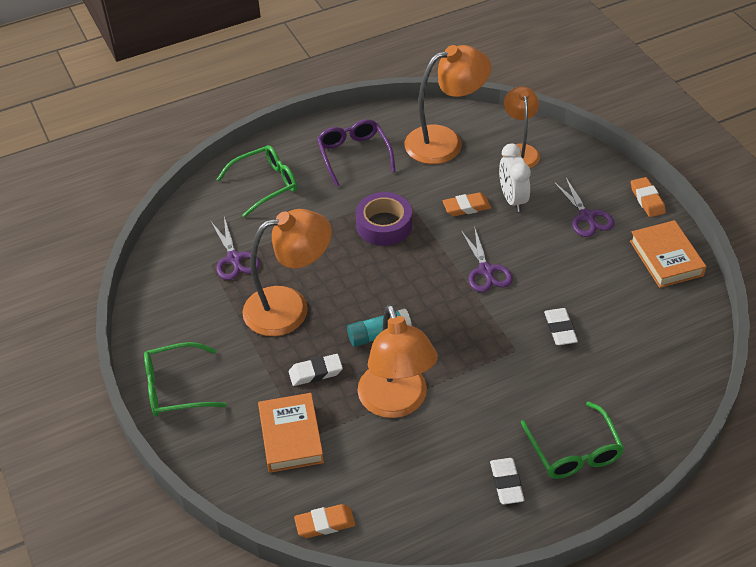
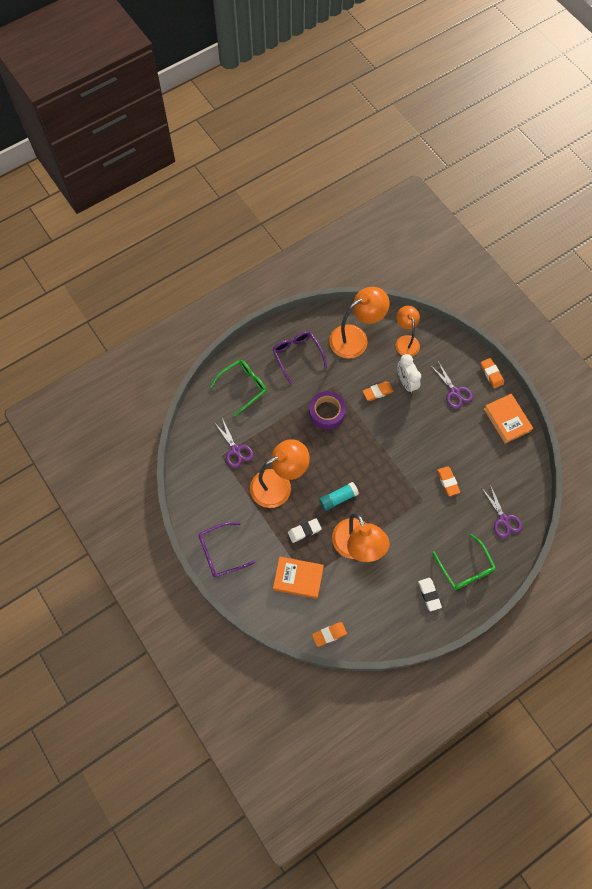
camera: 10 degrees left, 20 degrees up
green glasses [144,342,227,417] -> purple glasses [199,522,255,577]
orange book [258,393,324,473] -> orange book turned 60 degrees counterclockwise [273,556,324,599]
purple scissors [461,226,513,292] -> purple scissors moved to [481,484,523,539]
white eraser [544,308,578,345] -> orange eraser [437,466,460,496]

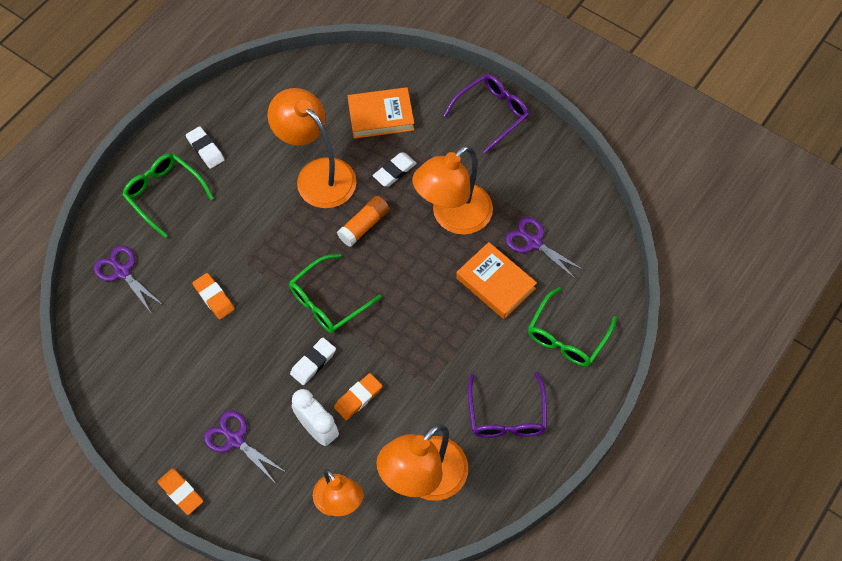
camera: 160 degrees right, 5 degrees down
purple glasses [272,331,327,384] -> purple glasses turned 45 degrees clockwise [468,372,547,438]
purple tape [309,391,346,429] -> none
orange eraser [312,622,347,647] -> none
turquoise glue stick [319,482,359,511] -> orange glue stick [337,196,390,247]
orange book [484,394,533,444] -> orange book moved to [456,242,537,319]
none -> green glasses [289,254,381,333]
none -> white eraser [290,337,336,385]

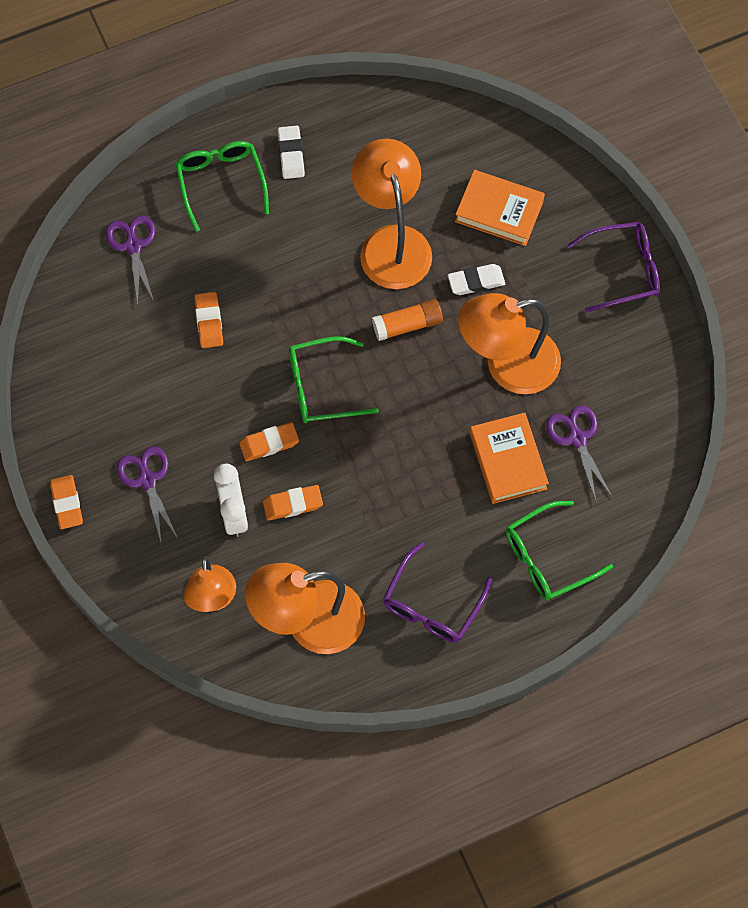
camera: 30 degrees right, 5 degrees up
white eraser [290,337,336,385] -> orange eraser [239,422,299,461]

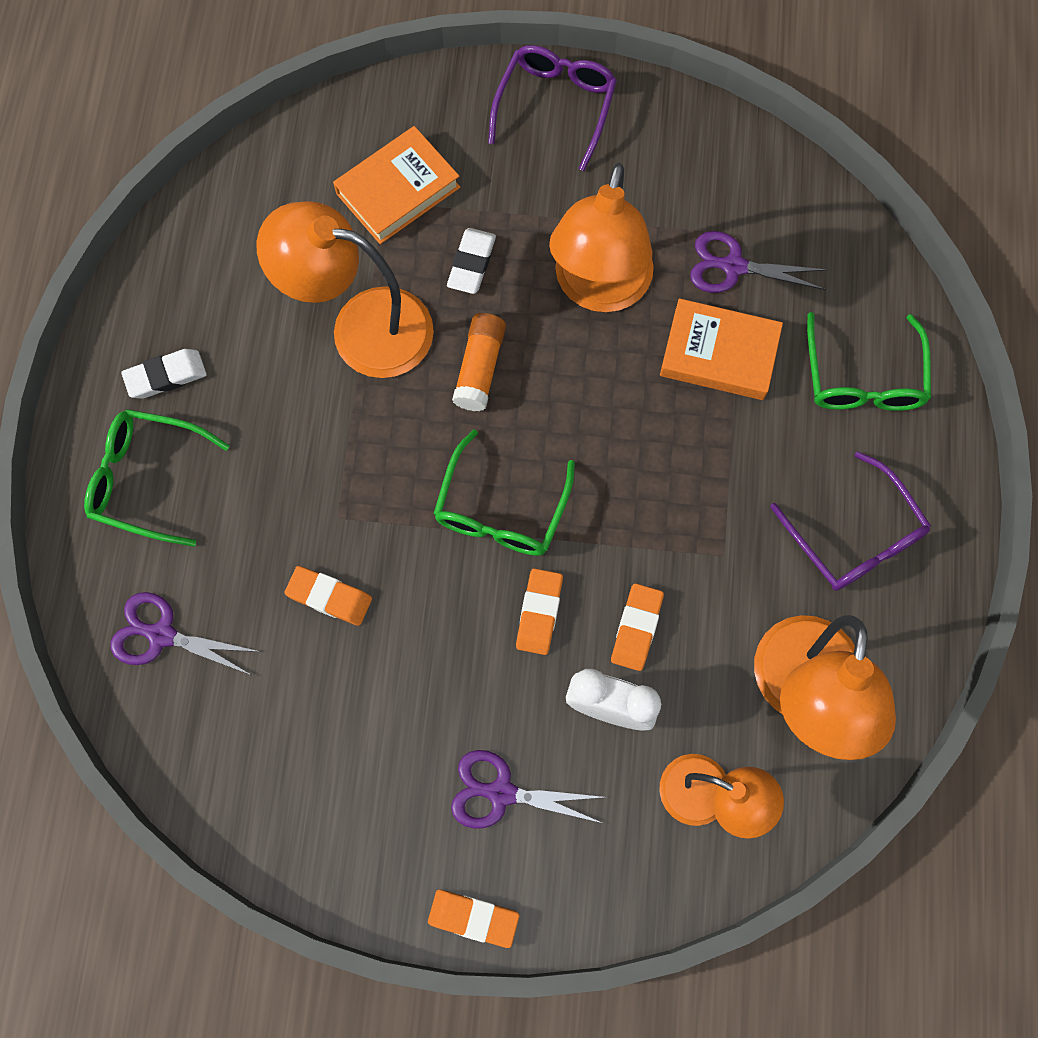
camera: 60 degrees left, 5 degrees up
white eraser [278,125,305,179] -> white eraser turned 45 degrees counterclockwise [121,349,207,399]

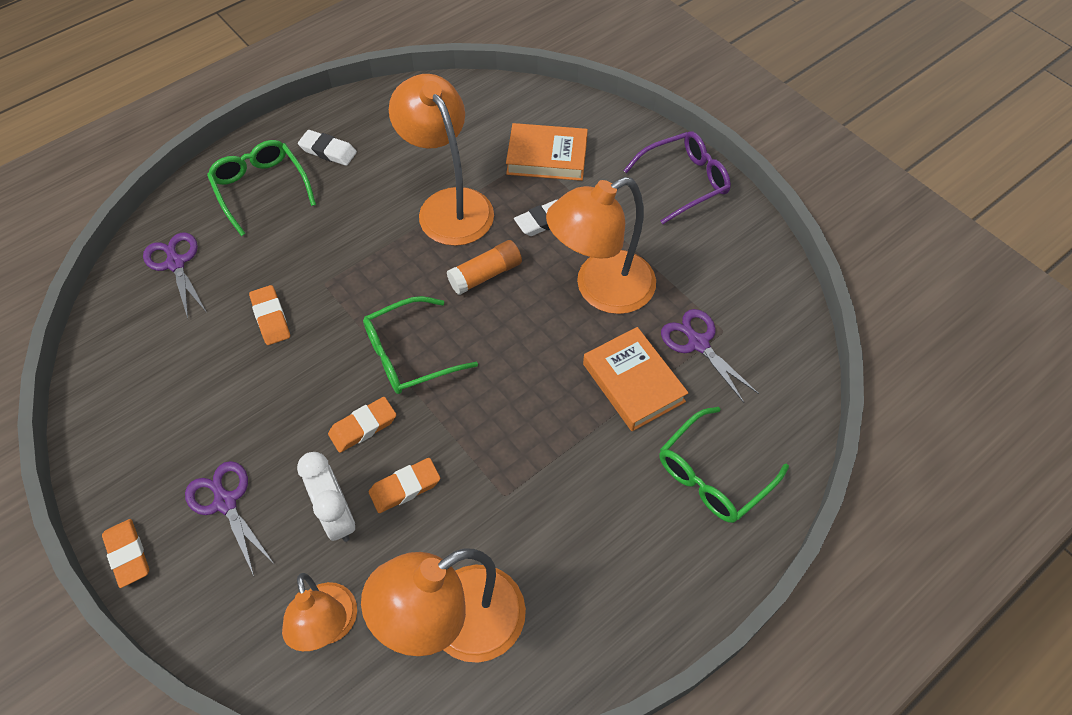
camera: 45 degrees right, 15 degrees down
purple glasses [770,451,931,591] -> none

